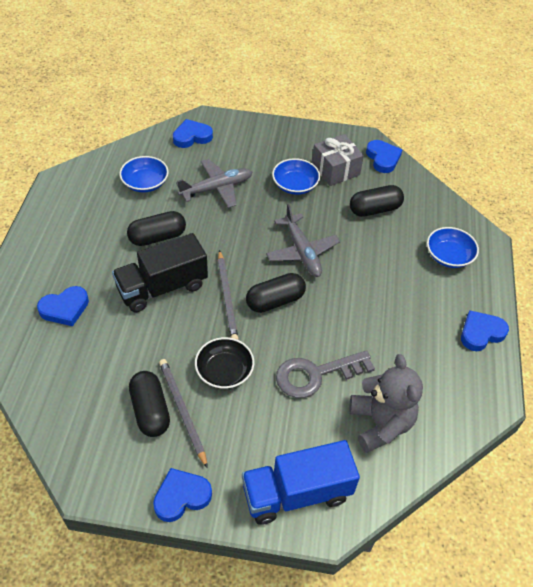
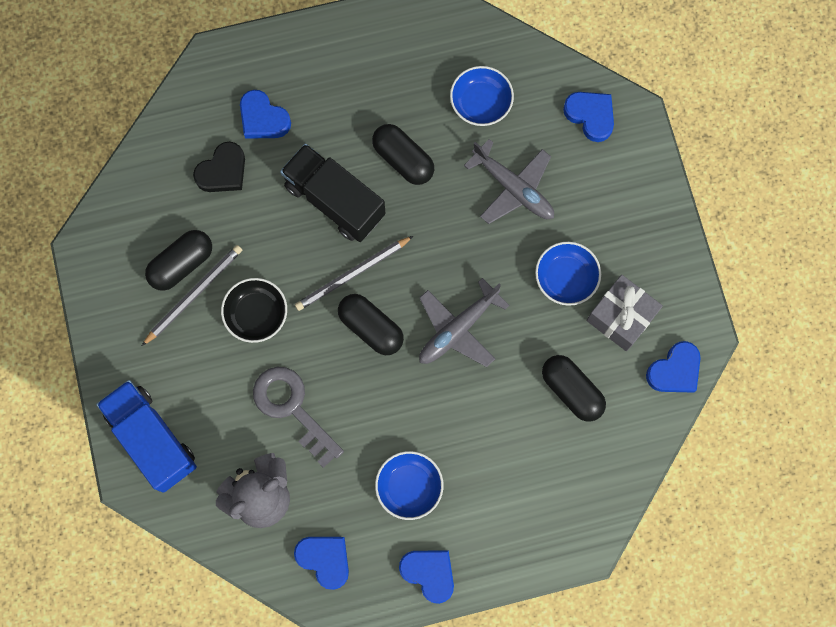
camera: 70 degrees right, 25 degrees up
blue heart [153,468,212,522] -> blue heart moved to [294,537,349,590]
blue bowl [427,227,479,268] -> blue bowl moved to [375,451,443,520]
none -> black heart [193,141,245,192]

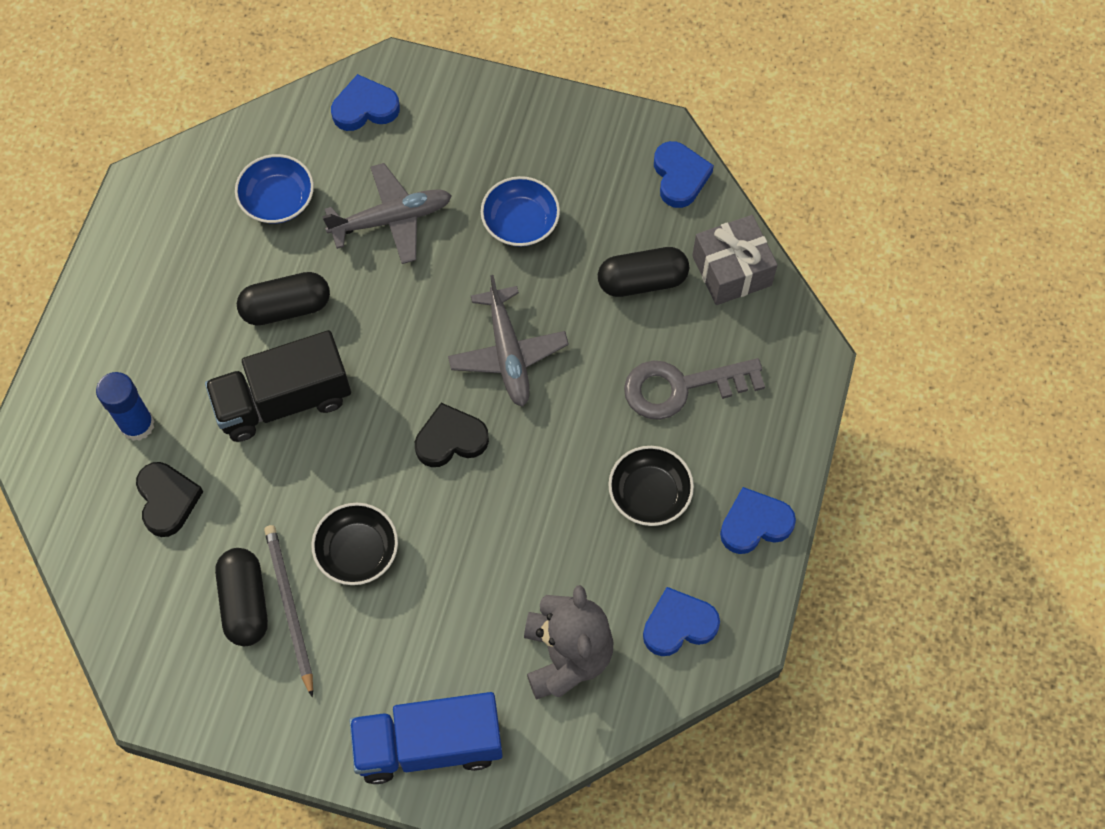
camera: 60 degrees left, 10 degrees down
blue heart [240,90,291,139] -> blue glue stick [96,372,155,441]
grey key [253,367,344,468] -> grey key moved to [624,358,765,420]
grey pencil [295,236,413,311] -> none
black capsule [338,294,404,355] -> black heart [415,403,489,467]
blue bowl [375,451,443,520] -> black bowl [608,446,694,526]
grey gift [586,275,663,351] -> grey gift moved to [692,215,778,305]

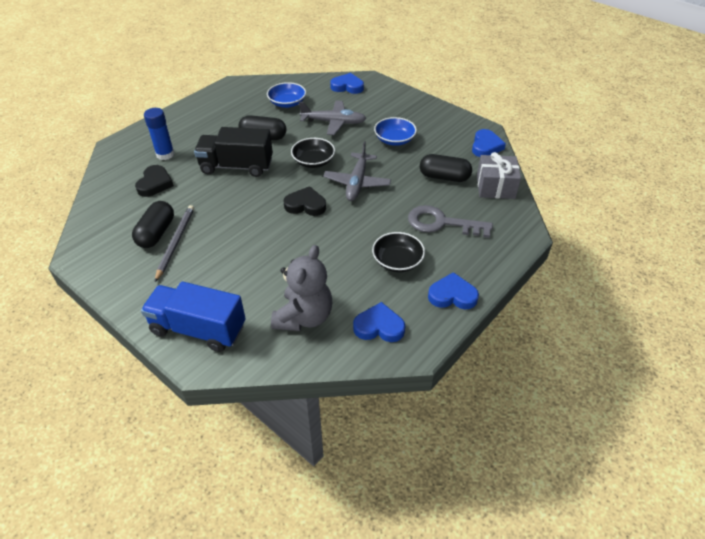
camera: 25 degrees right, 20 degrees down
black bowl [311,503,398,585] -> black bowl moved to [291,138,335,168]

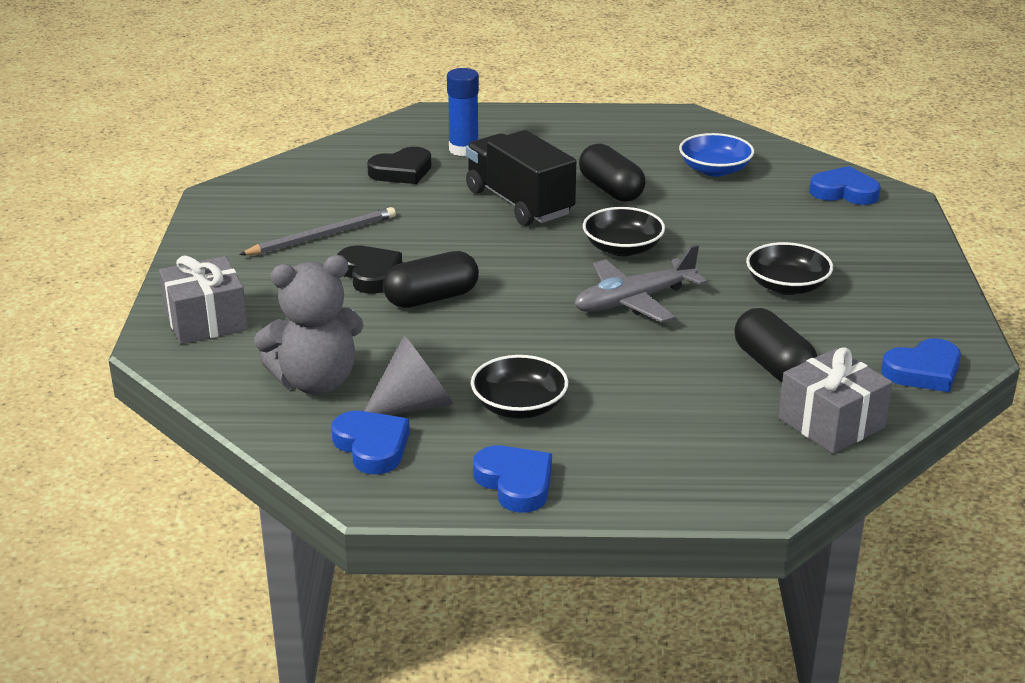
camera: 50 degrees right, 15 degrees down
black capsule [132,201,174,248] -> black capsule moved to [383,251,479,308]
blue truck [141,281,246,352] -> grey gift [159,256,248,344]
black heart [284,186,326,216] -> black heart moved to [337,245,402,294]
grey plane [299,100,366,135] -> none
blue heart [330,73,364,94] -> blue heart turned 45 degrees counterclockwise [809,166,881,205]
blue bowl [374,117,417,146] -> black bowl [746,242,833,295]
grey key [408,205,493,238] -> none
none -> grey cone [364,335,454,415]

